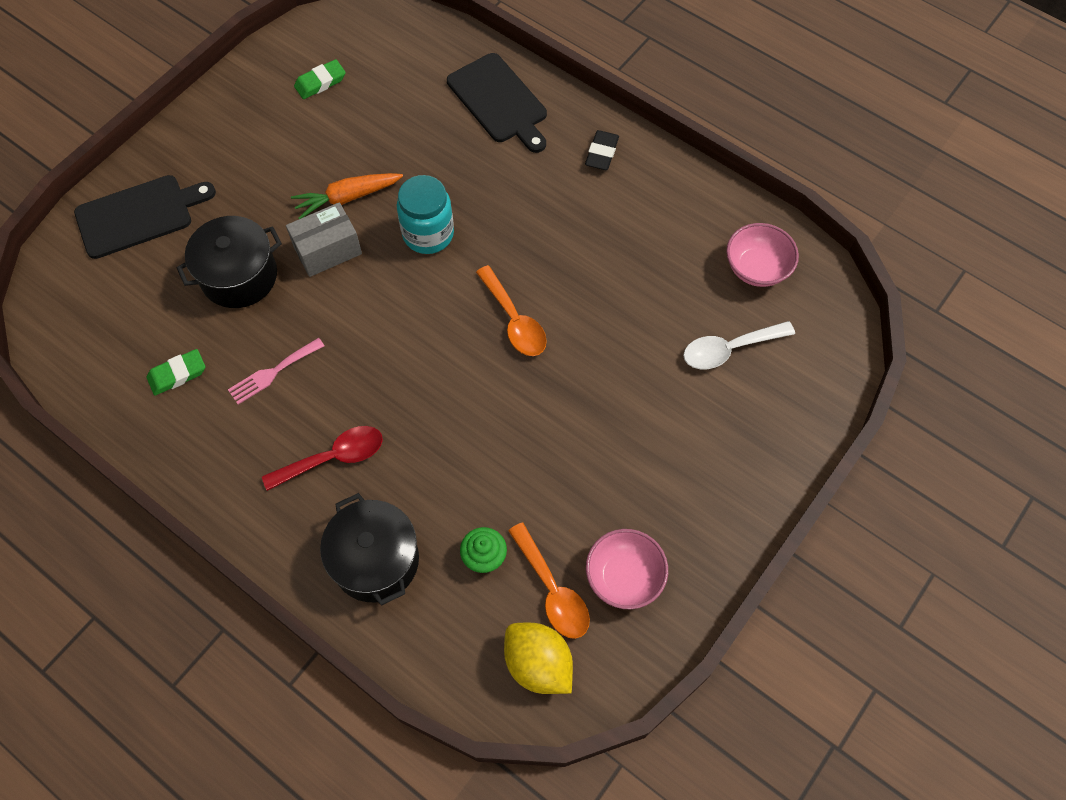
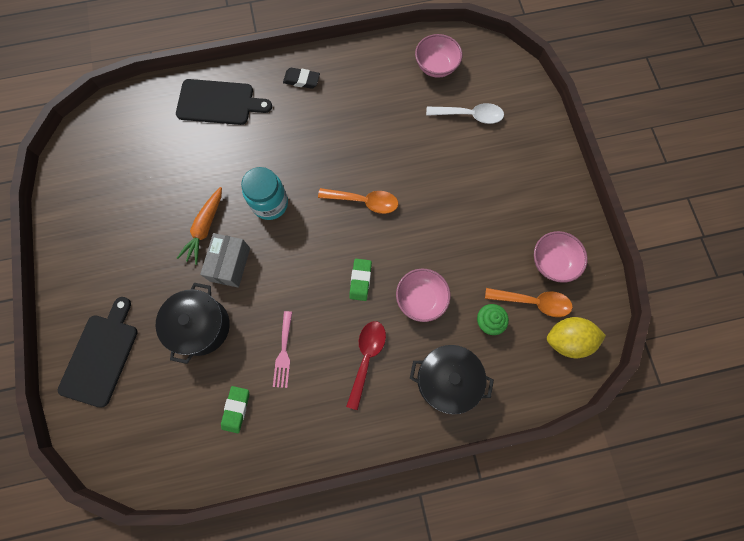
camera: 50 degrees left, 10 degrees up
green eraser [294,59,346,99] -> green eraser moved to [349,259,372,301]
black eraser [585,130,619,170] -> black eraser turned 45 degrees counterclockwise [283,68,320,89]
white spoon [683,321,795,369] -> white spoon turned 105 degrees counterclockwise [426,103,504,124]
none -> pink bowl [396,269,451,322]

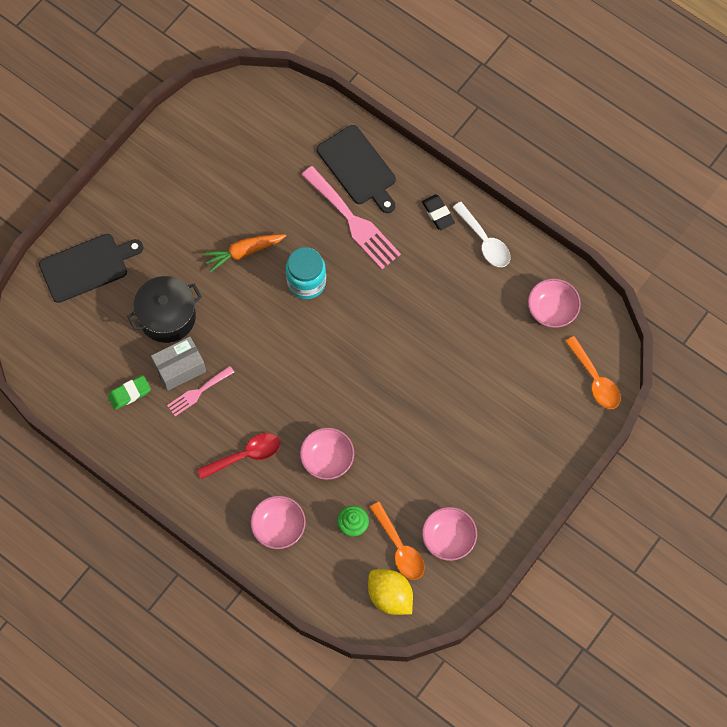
camera: 50 degrees right, 5 degrees down
grey box [200,233,250,288] -> grey box moved to [151,337,206,391]
orange spoon [318,188,398,214] -> orange spoon moved to [565,336,621,409]
green eraser [349,259,372,301] -> none
black pot [410,345,494,414] -> pink bowl [250,496,306,549]
white spoon [426,103,504,124] -> white spoon moved to [452,202,510,267]
none -> pink fork [301,166,401,269]

